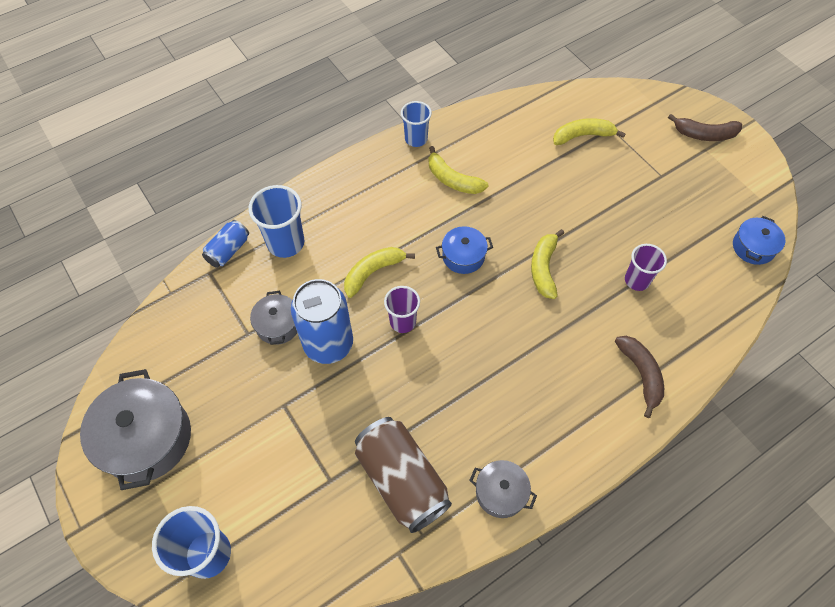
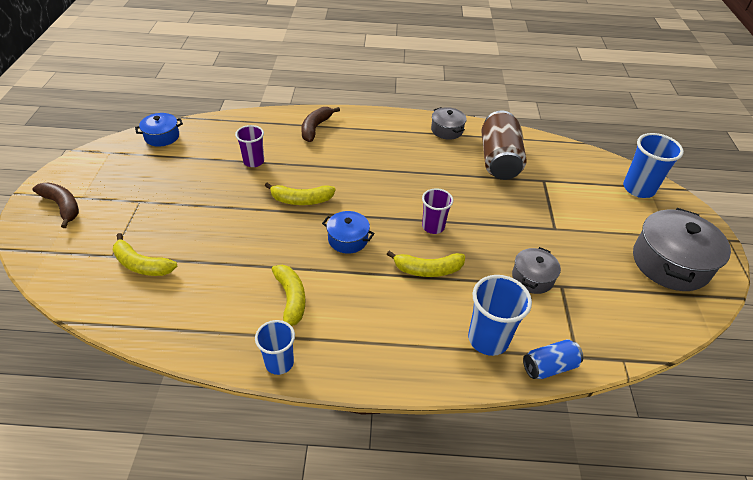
camera: 145 degrees left, 15 degrees down
blue can [291,279,353,364] -> none
yellow banana [531,229,564,299] -> yellow banana turned 45 degrees clockwise [265,182,336,205]

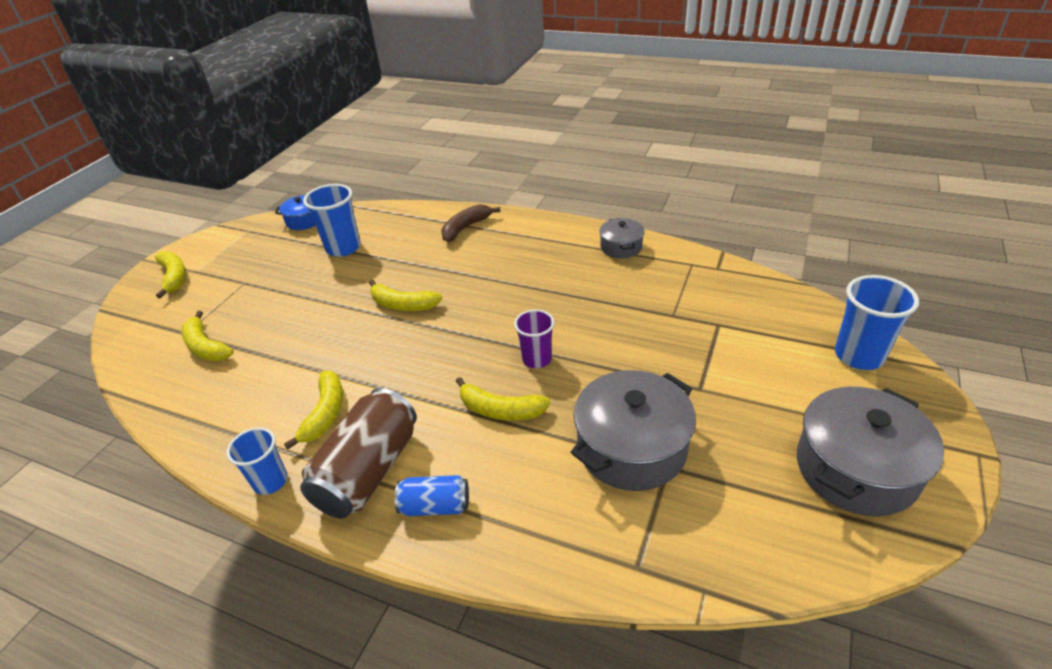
camera: 25 degrees right, 5 degrees down
brown banana [33,183,79,228] -> yellow banana [155,251,186,299]
purple cup [235,125,264,167] -> none
blue pot [322,211,375,254] -> none
blue cup [468,275,532,356] -> blue cup moved to [303,184,361,257]
brown can [481,110,527,180] -> brown can moved to [300,388,417,518]
grey pot [512,247,561,294] -> grey pot [571,370,696,491], size x1.86
blue can [523,339,583,379] -> blue can moved to [394,475,469,516]

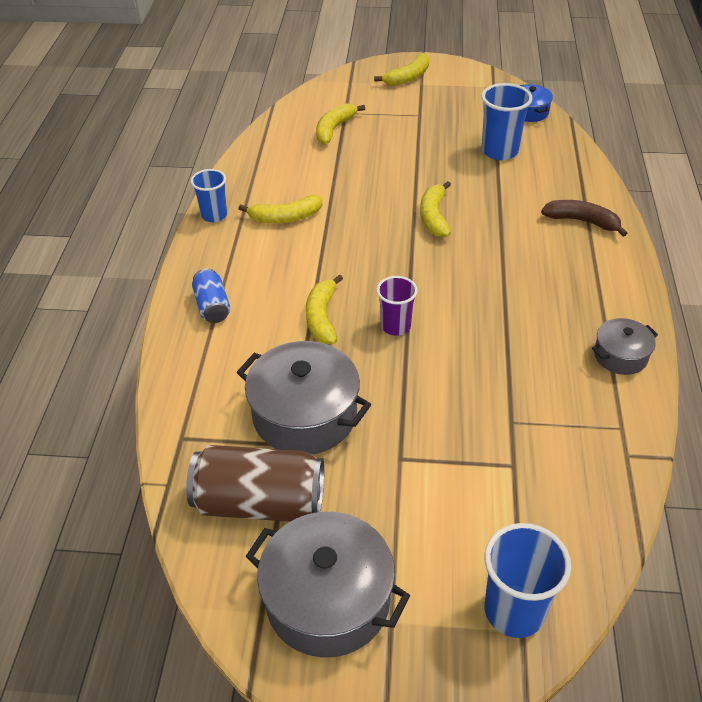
camera: 70 degrees right, 5 degrees up
brown can [300,388,417,518] -> brown can moved to [186,445,324,522]

